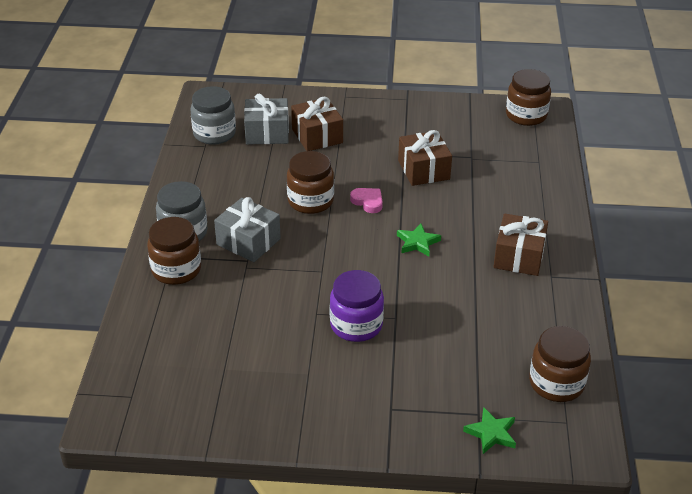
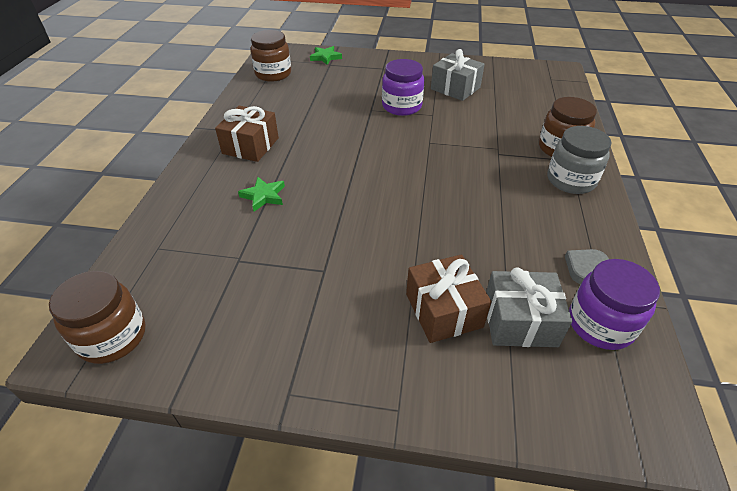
camera: 175 degrees left, 5 degrees up
grey jar [190,86,236,145] -> purple jar [569,259,660,350]
grey gift [214,197,281,262] -> grey gift moved to [431,49,485,101]
brown jar [287,151,334,214] -> none
pink heart [350,188,383,213] -> none
green star [397,223,441,256] -> green star moved to [238,177,285,212]
brown gift [398,130,452,186] -> none
none -> grey heart [565,249,609,284]

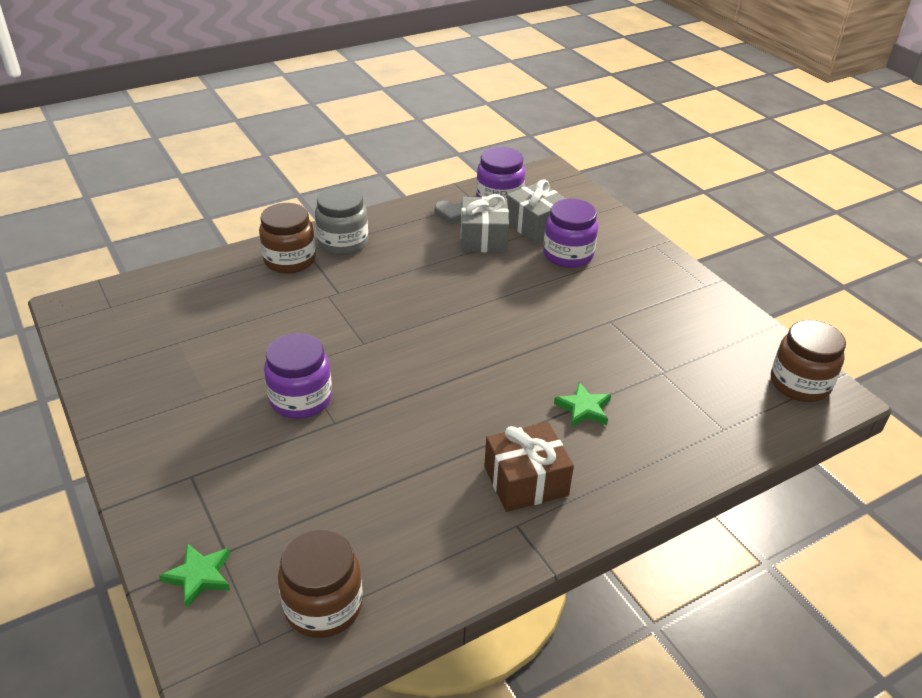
camera: 130 degrees left, 5 degrees down
brown gift [406,254,492,343] -> purple jar [543,199,598,268]
grey gift [431,49,485,101] -> grey gift moved to [461,194,509,253]

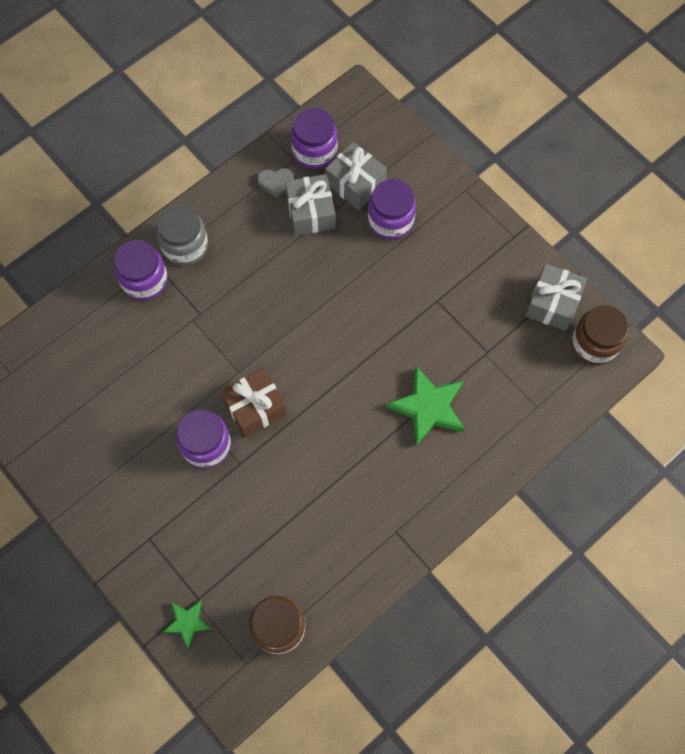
camera: 10 degrees left, 30 degrees up
brown jar [259,203,316,273] -> purple jar [114,240,168,300]
brown gift [484,422,574,512] -> brown gift moved to [220,368,287,438]
green star [554,382,611,428] -> green star [386,366,465,446], size x1.76
none -> grey gift [525,264,587,331]

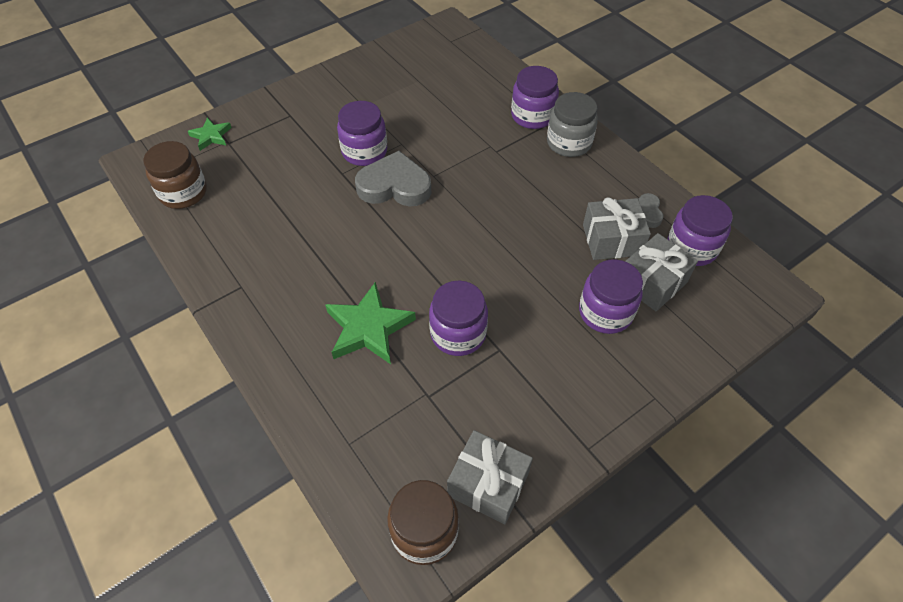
camera: 95 degrees right, 15 degrees down
brown gift [220,368,287,438] -> grey heart [355,151,431,207]
none -> purple jar [429,281,488,356]

